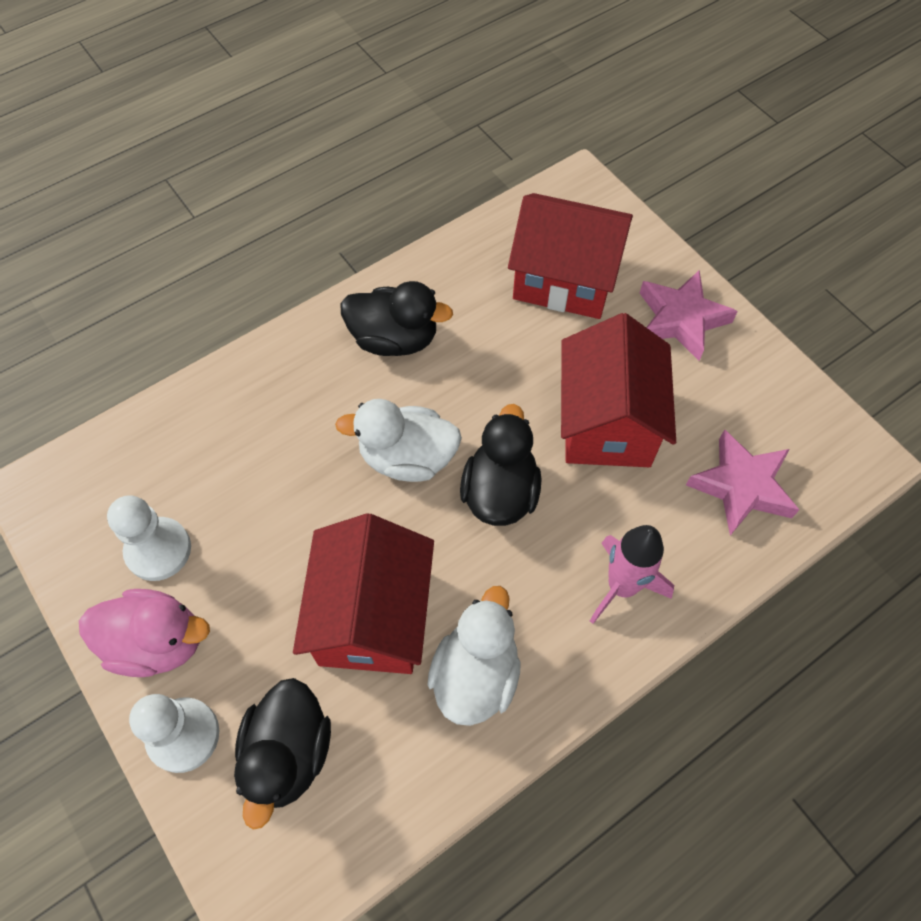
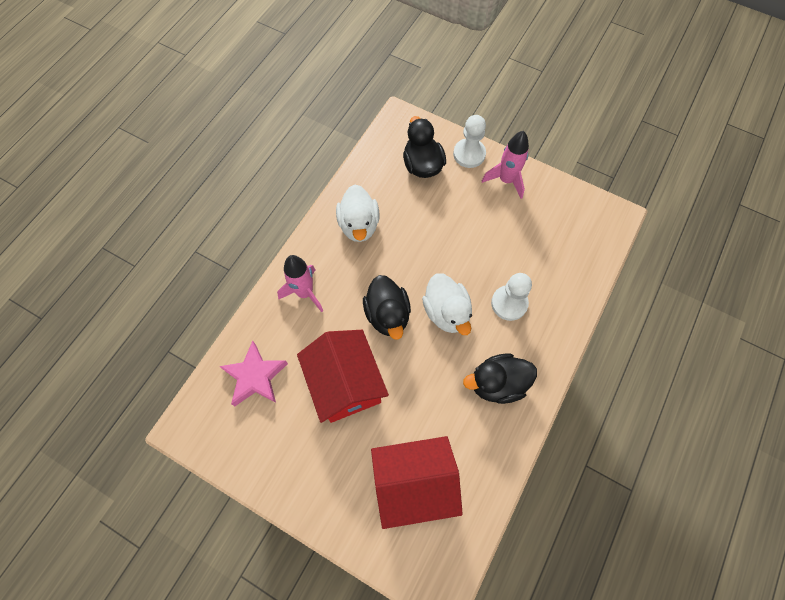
camera: 155 degrees right, 5 degrees up
pink duck [79,589,210,677] -> pink rocket [482,131,529,199]
white pawn [107,495,191,581] -> white pawn moved to [491,273,532,321]
red house [293,513,434,674] -> none
white duck [335,399,462,482] -> white duck turned 90 degrees clockwise [422,273,472,335]
pink star [640,270,738,361] -> none

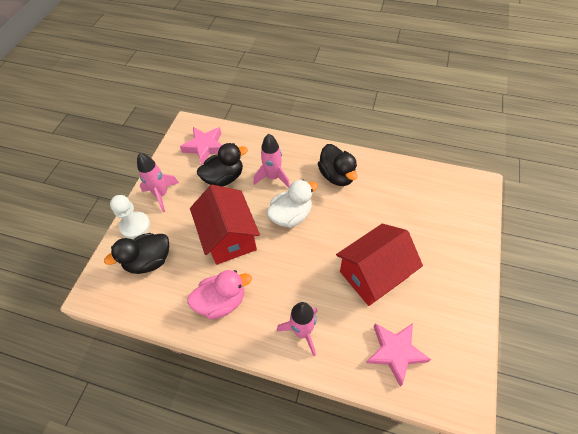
camera: 100 degrees left, 10 degrees down
white duck [336,184,380,242] -> pink duck [187,270,252,319]
black duck [363,275,411,340] -> black duck moved to [197,143,248,187]
red house [371,436,463,529] -> red house moved to [190,185,260,265]
white pawn [491,273,532,321] -> pink rocket [254,134,290,188]
none -> pink star [180,127,222,165]

